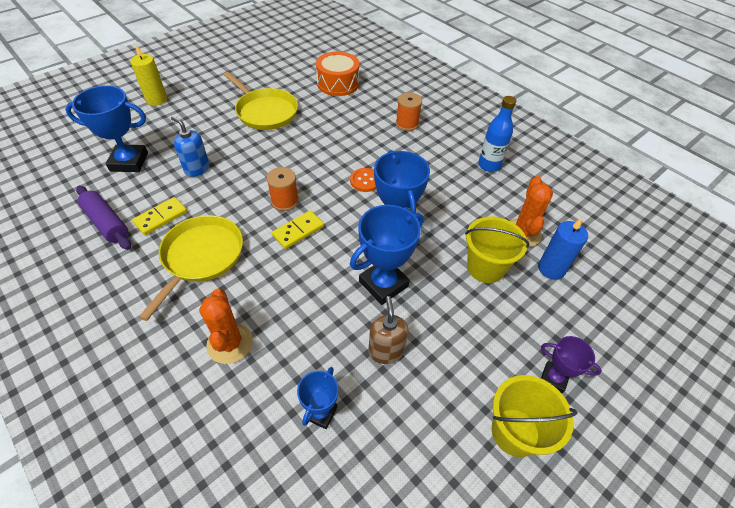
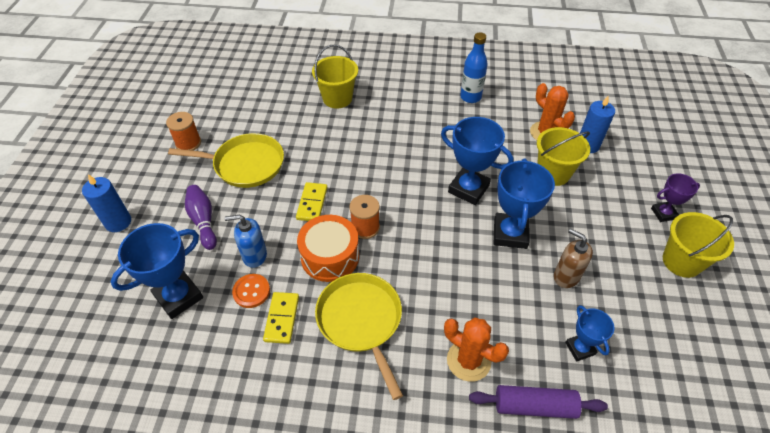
camera: 40 degrees left, 0 degrees up
purple rolling pin [76,186,131,250] -> purple rolling pin moved to [469,385,608,419]
yellow candle [130,45,167,106] -> blue candle [82,174,131,232]
yellow domino [272,210,324,249] -> yellow domino moved to [296,182,328,221]
orange drum [316,51,360,96] -> orange drum moved to [297,215,359,282]
orange button [350,168,376,192] -> orange button moved to [232,274,270,308]
orange spool [396,93,422,131] -> orange spool moved to [166,112,201,151]
none -> purple bowling pin [185,185,217,250]
none -> yellow bucket [312,45,358,109]

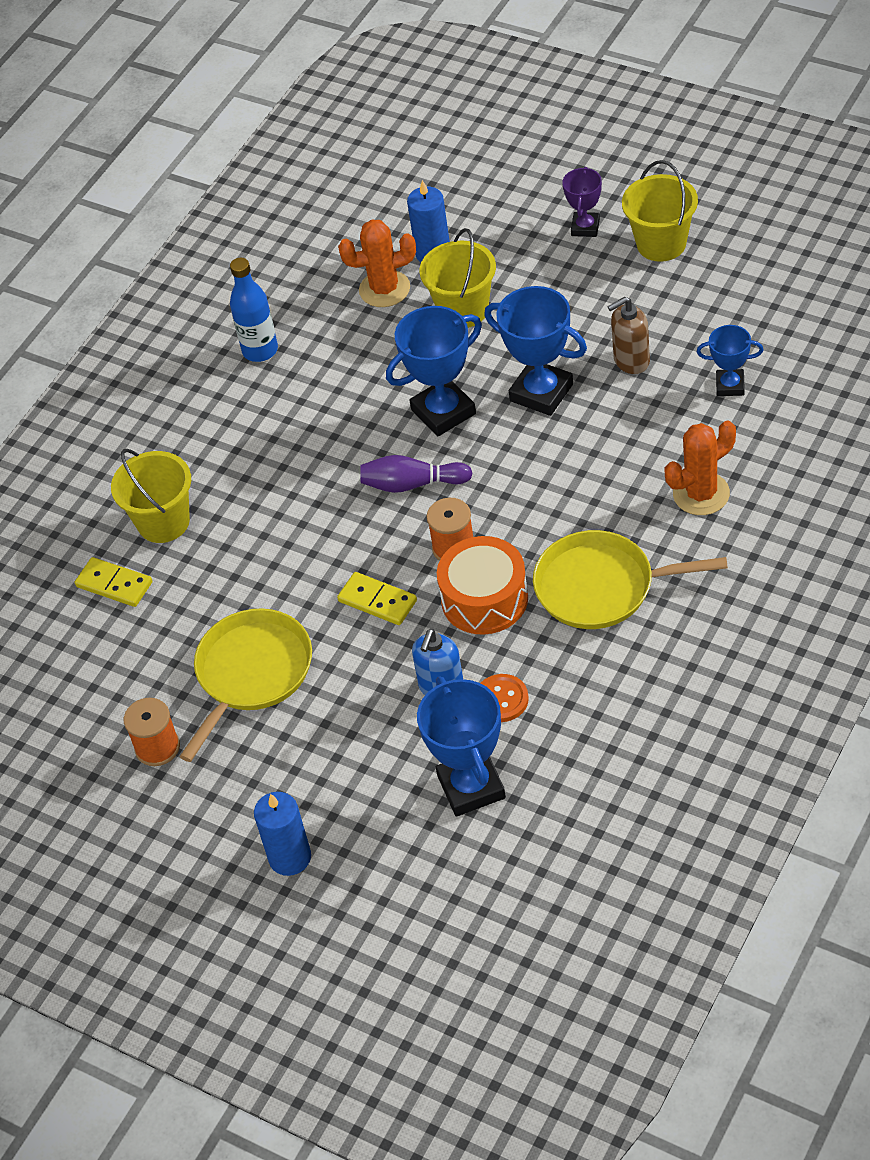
camera: 60 degrees left, 0 degrees up
purple bowling pin [185,185,217,250] -> purple bowling pin moved to [360,455,473,493]
yellow domino [263,292,299,344] -> yellow domino moved to [75,557,152,607]
purple rolling pin [469,385,608,419] -> none

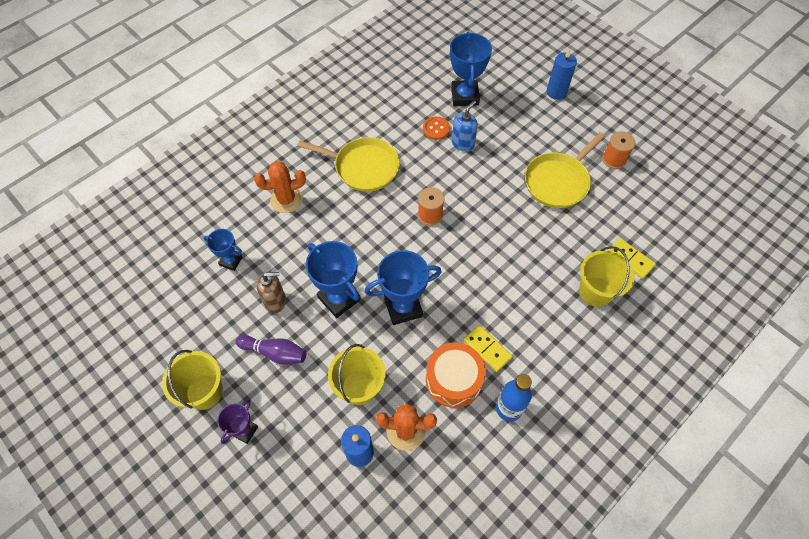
camera: 170 degrees left, 10 degrees up
yellow domino [337,572,417,625] -> yellow domino moved to [464,325,513,372]
purple bowling pin [360,455,473,493] -> purple bowling pin moved to [236,335,306,365]
orange drum [437,536,528,635] -> orange drum moved to [426,342,486,408]

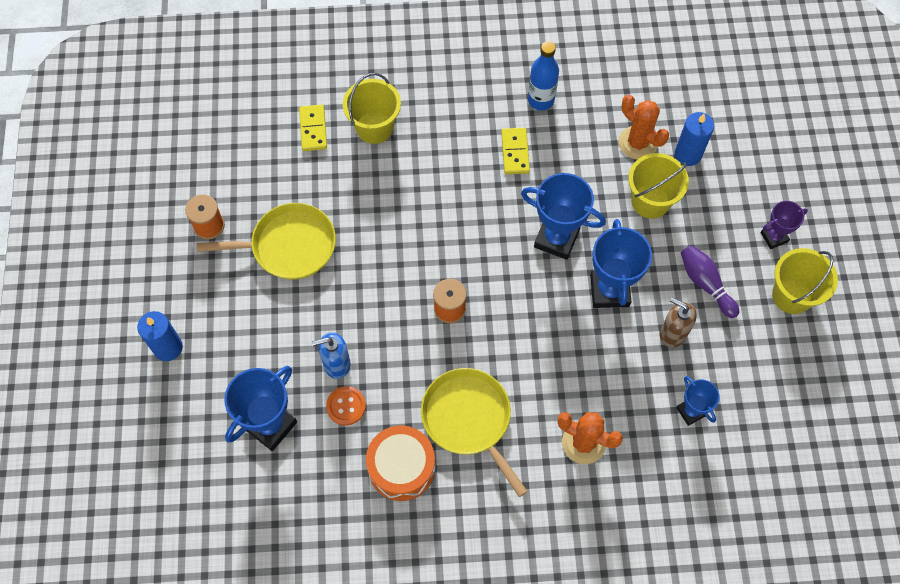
camera: 140 degrees left, 5 degrees up
orange drum [426,342,486,408] -> orange drum moved to [366,425,435,501]

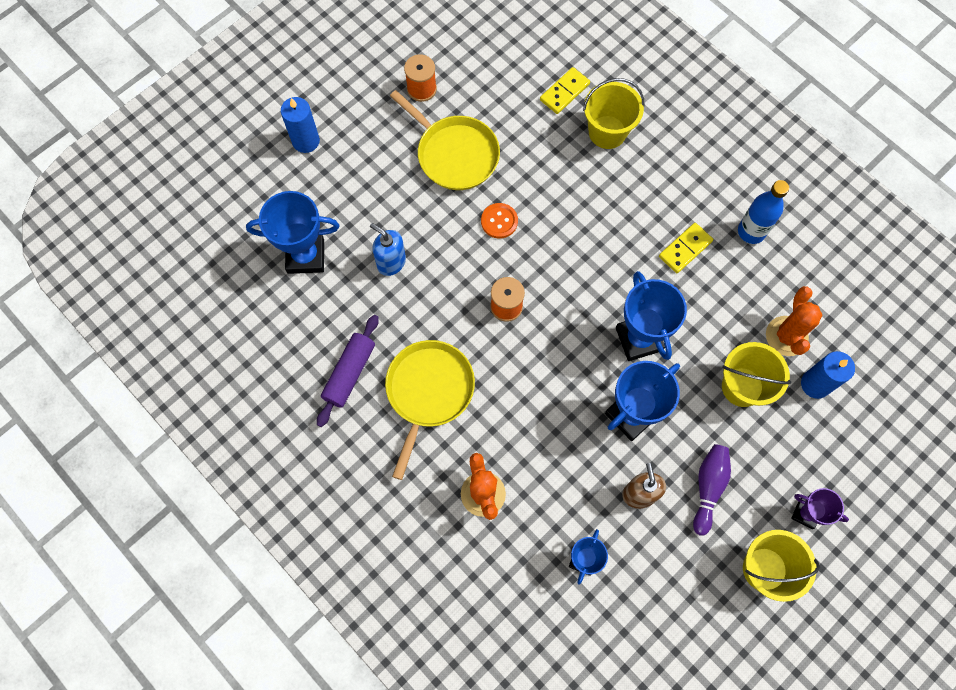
camera: 50 degrees right, 5 degrees up
orange button [326,386,366,425] -> orange button moved to [481,203,518,239]
orange drum [366,425,435,501] -> purple rolling pin [317,315,378,427]

